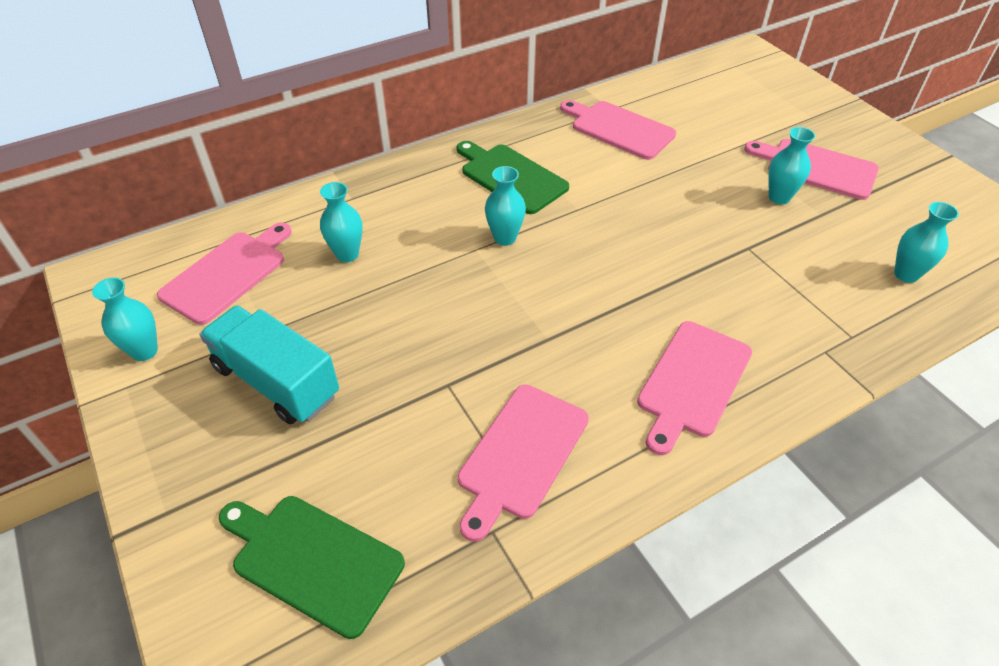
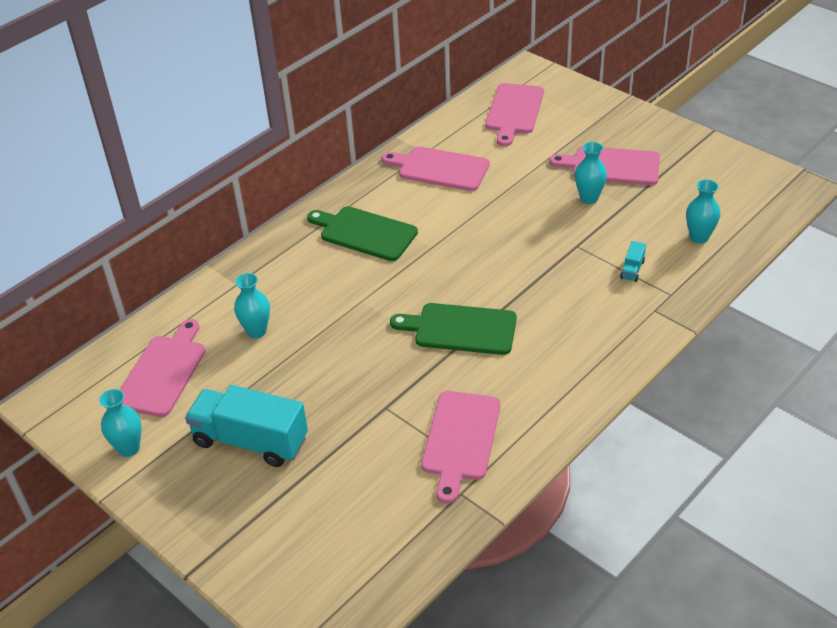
camera: 15 degrees left, 5 degrees down
green cutting board [219,496,405,639] -> green cutting board moved to [390,303,517,355]
turquoise vase [485,166,526,246] -> none
pink cutting board [637,321,752,455] -> pink cutting board moved to [485,83,544,146]
none -> turquoise truck [620,241,646,282]

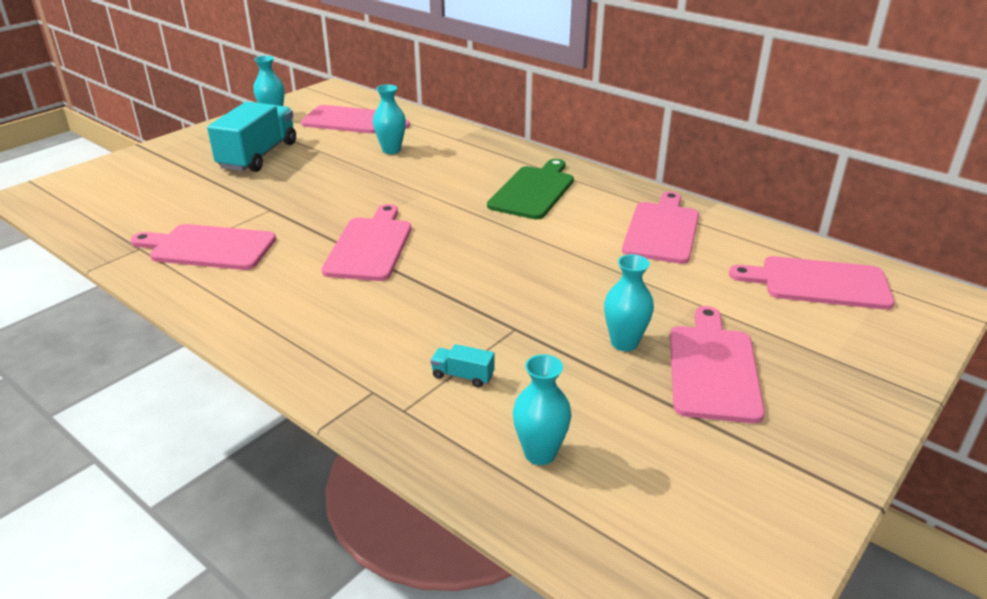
camera: 85 degrees right, 10 degrees down
green cutting board [390,303,517,355] -> pink cutting board [321,204,412,281]

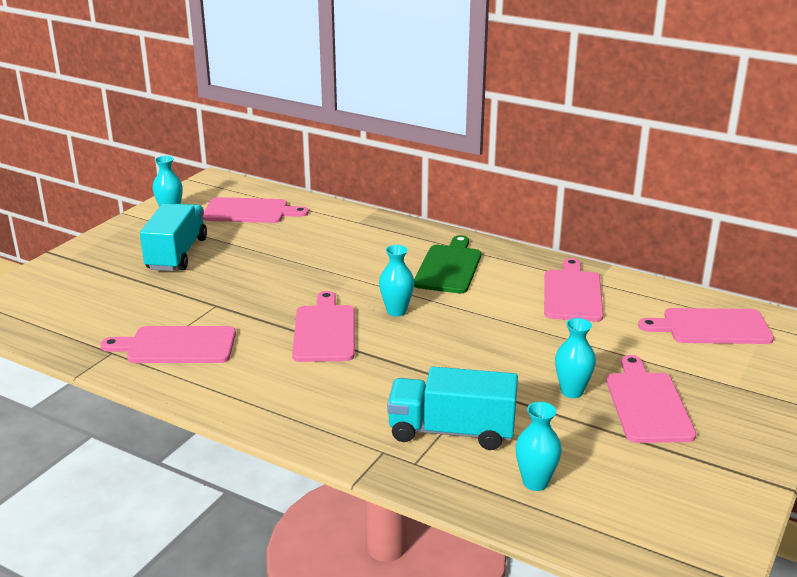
camera: 10 degrees left, 5 degrees down
turquoise vase [373,85,406,154] -> turquoise vase moved to [379,245,414,317]
turquoise truck [431,344,495,387] -> turquoise truck [387,367,518,450], size x2.47

